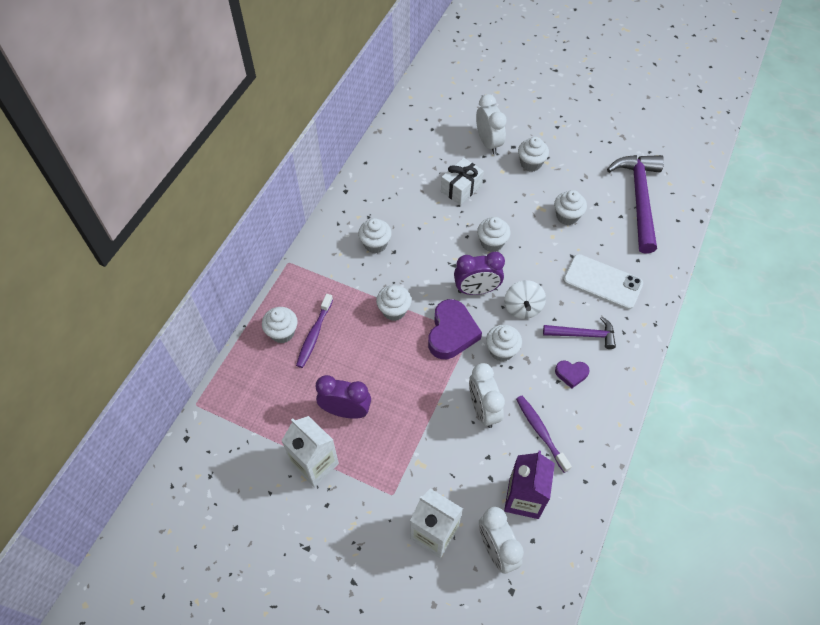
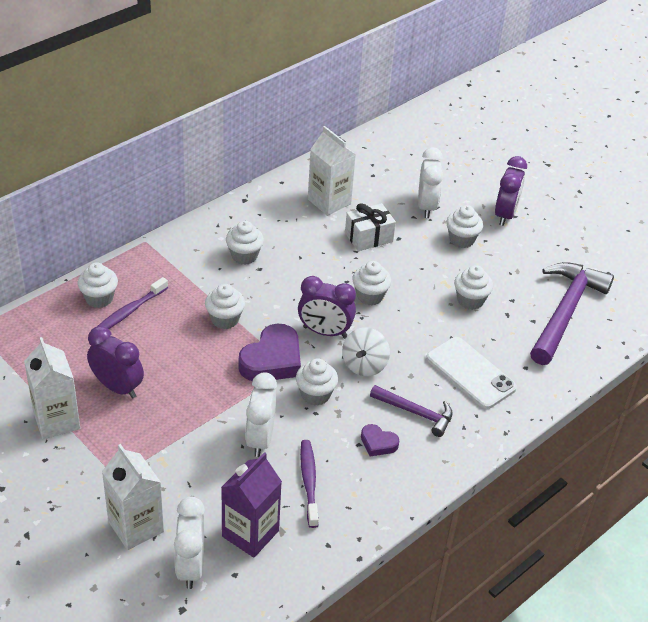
camera: 20 degrees right, 15 degrees down
none -> white carton [308,126,356,216]
none -> purple clock [495,156,527,226]

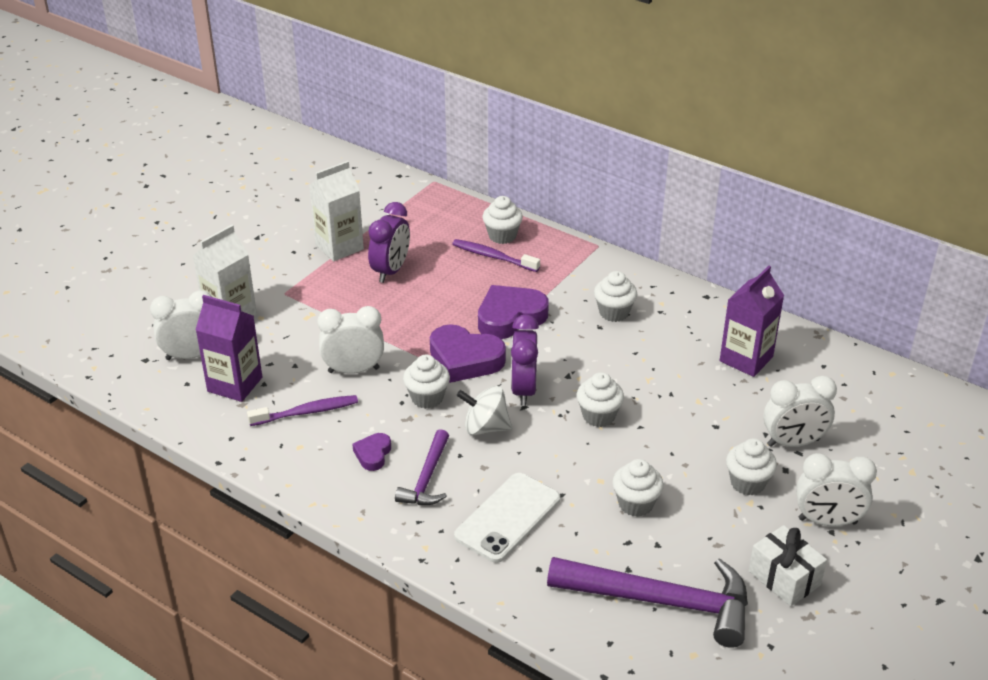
camera: 80 degrees right, 5 degrees down
white cupcake [205,284,245,329] -> purple heart [478,285,549,339]
white carton [308,126,356,216] -> purple carton [720,266,784,377]
white gift [345,203,396,251] -> white gift moved to [748,525,827,606]
purple clock [495,156,527,226] -> white clock [796,453,877,526]

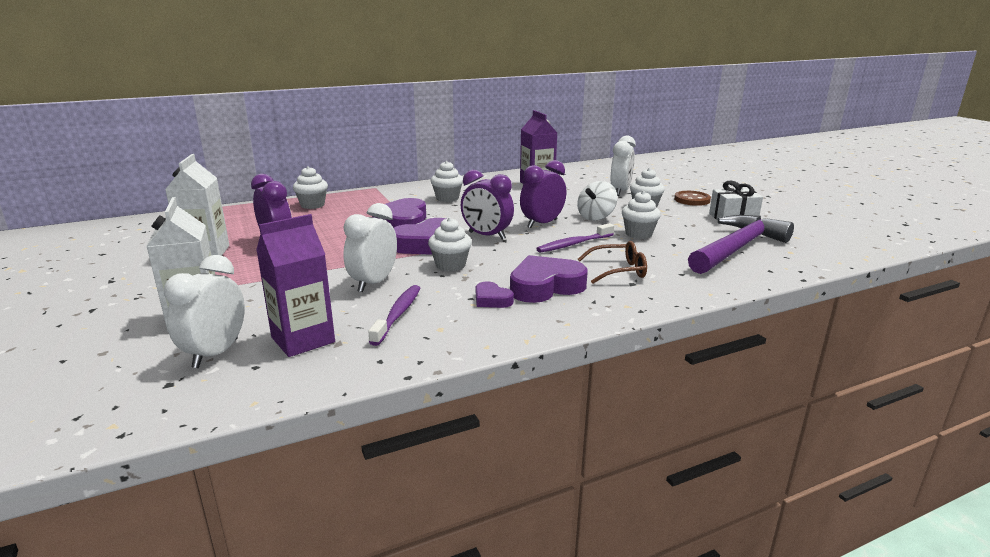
camera: 60 degrees left, 15 degrees down
purple hammer [395,429,449,505] -> purple heart [510,255,588,303]
purple toothbrush [452,239,540,272] -> purple toothbrush moved to [536,223,614,253]
white phone [454,473,560,563] -> brown glasses [578,241,647,284]
white spinning top [457,386,512,435] -> white spinning top moved to [577,181,617,220]
white cupcake [577,372,624,427] -> purple clock [520,160,566,228]
white clock [796,453,877,526] -> brown button [674,191,711,206]

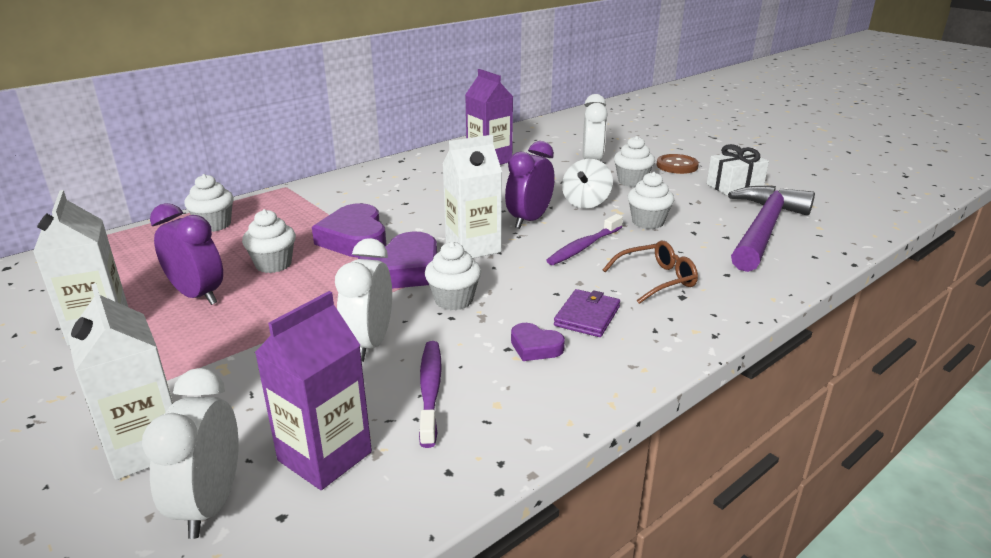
camera: 15 degrees left, 5 degrees up
white cupcake [431,161,463,202] -> white cupcake moved to [242,209,296,273]
purple clock [461,170,514,240] -> white carton [442,135,502,258]
purple heart [510,255,588,303] -> purple wallet [554,289,620,337]

